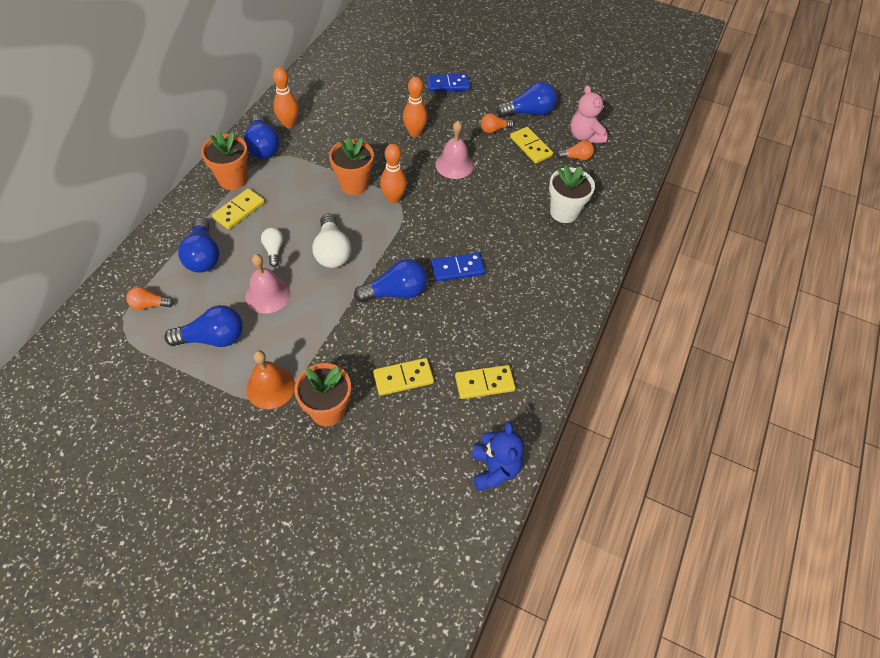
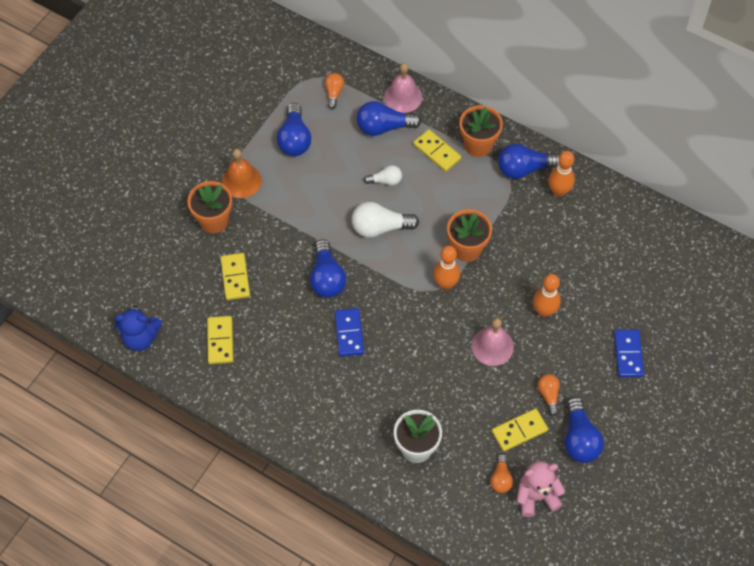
camera: 100 degrees right, 5 degrees up
pink bell [245,254,290,313] -> pink bell moved to [384,63,422,113]

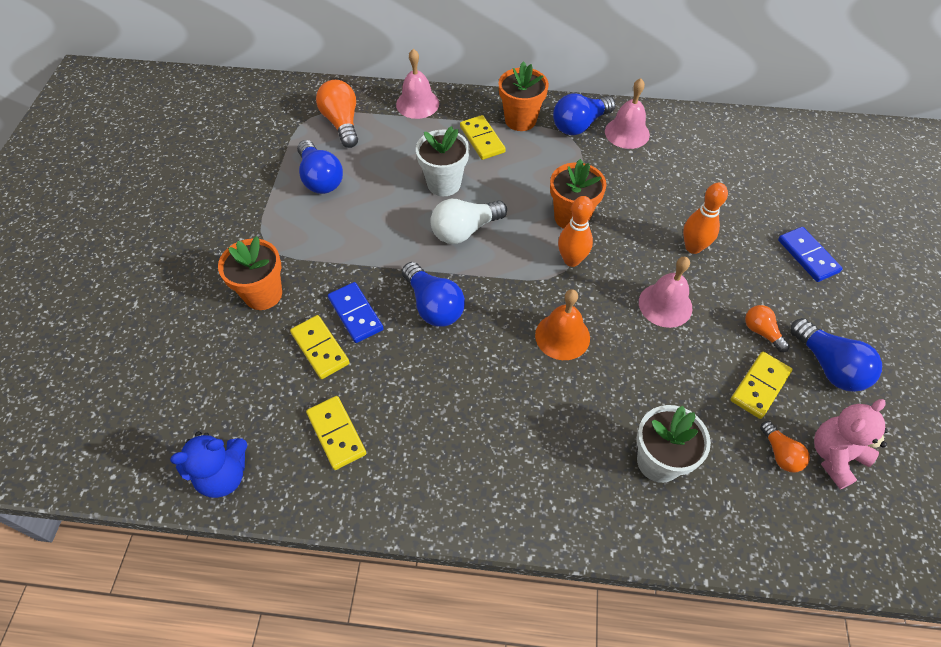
camera: 25 degrees left, 5 degrees down
orange bell [222,149,262,198] -> orange bell moved to [535,289,590,360]
orange light bulb [325,73,344,109] -> orange light bulb [316,80,358,148], size x1.73
blue domino [335,308,364,357] -> blue domino moved to [328,282,384,343]
blue light bulb [357,101,421,136] -> none
white light bulb [364,165,402,186] -> white flower pot [416,126,469,196]
yellow domino [413,129,461,172] -> yellow domino turned 45 degrees clockwise [460,115,506,160]
orange bowling pin [548,151,575,197] -> pink bell [605,78,650,149]

